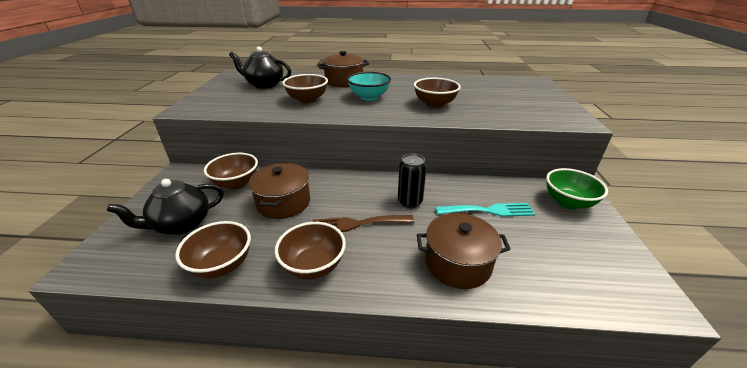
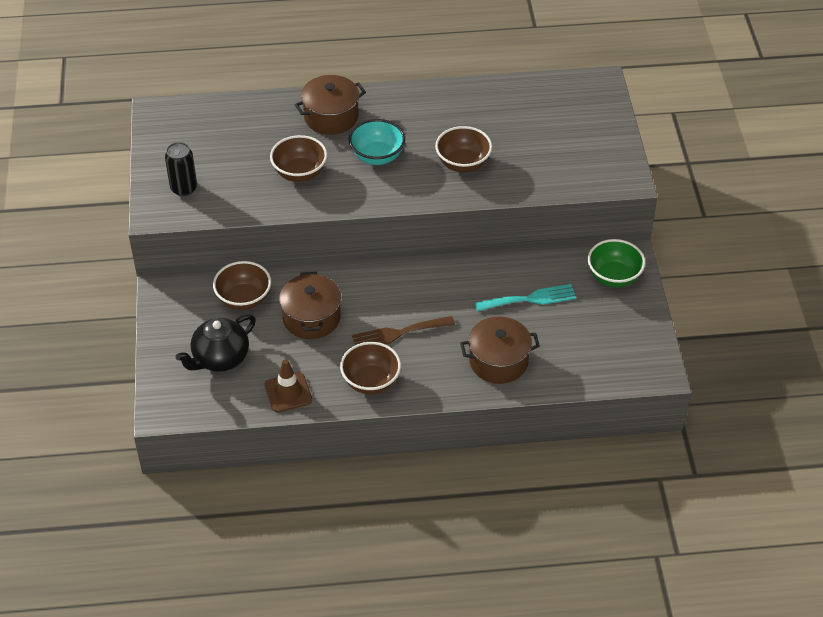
camera: 10 degrees left, 15 degrees up
brown bowl [175,221,251,279] -> brown traffic cone [265,359,312,412]
black teapot [229,46,291,89] -> none
black can [398,154,427,208] -> black can moved to [165,142,197,196]

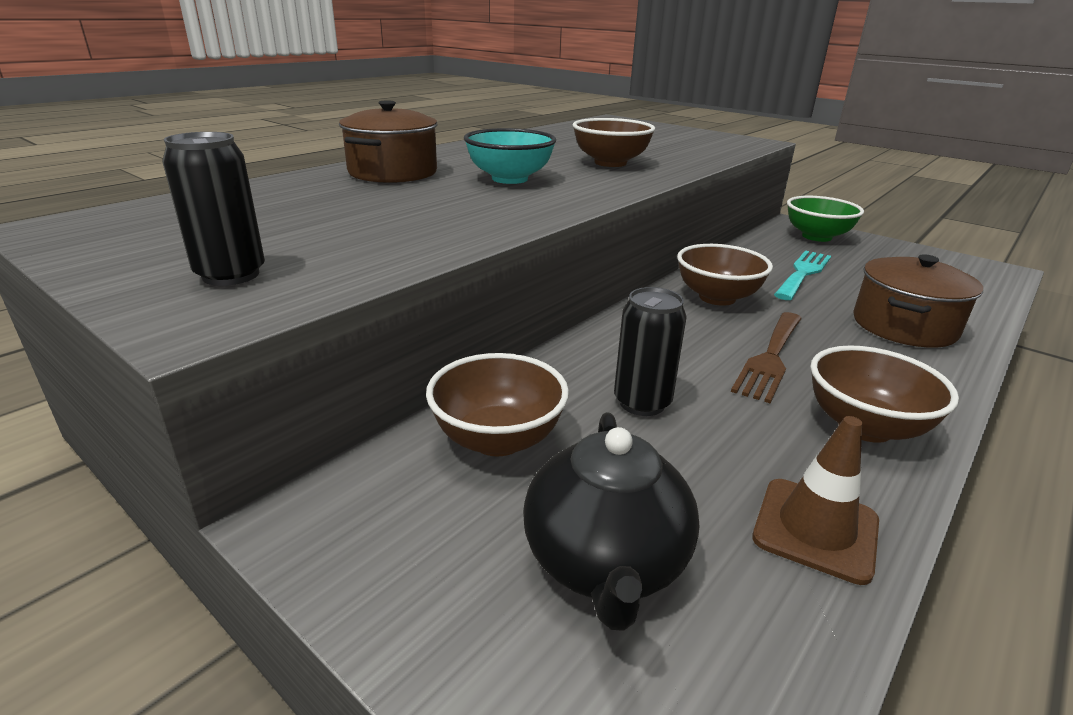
camera: 45 degrees left, 20 degrees down
brown bowl [270,135,327,182] -> brown bowl moved to [677,244,773,306]
brown pot [279,272,341,339] -> black can [614,287,687,416]

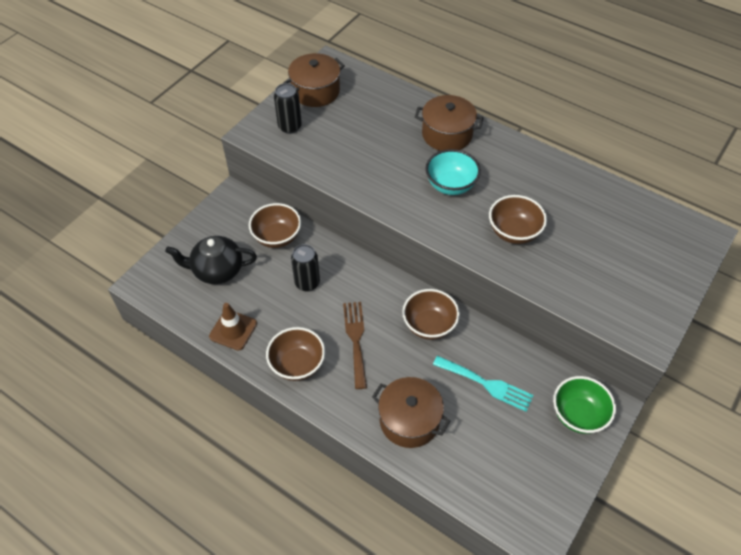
camera: 85 degrees right, 25 degrees up
brown fork [731,312,802,403] -> brown fork turned 60 degrees clockwise [343,302,367,389]
none -> brown pot [284,53,345,107]

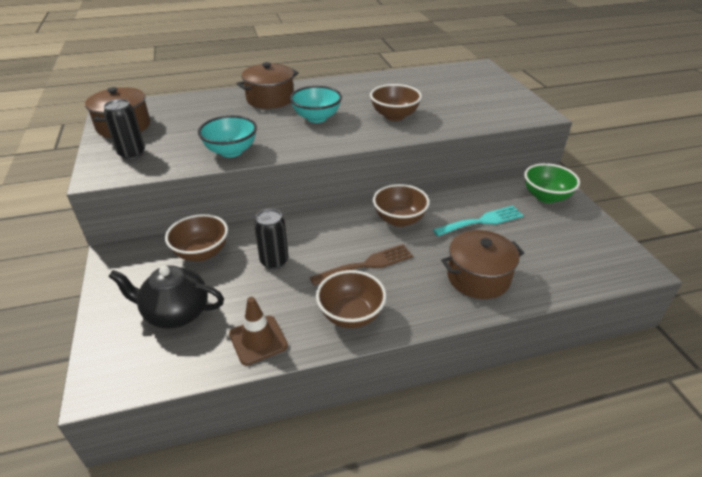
camera: 50 degrees left, 15 degrees down
black teapot [165,236,257,284] -> black teapot turned 60 degrees clockwise [108,265,224,329]
brown fork [343,302,367,389] -> brown fork turned 120 degrees clockwise [310,244,413,286]
none -> turquoise bowl [198,115,257,158]

